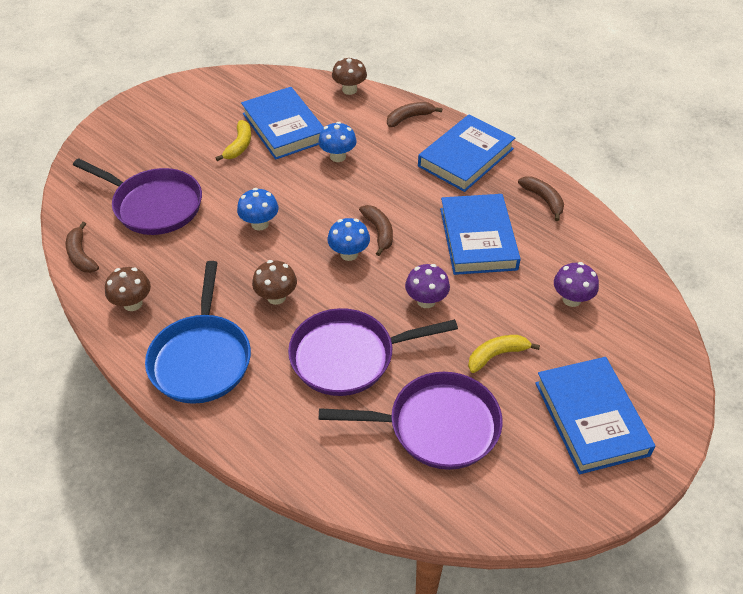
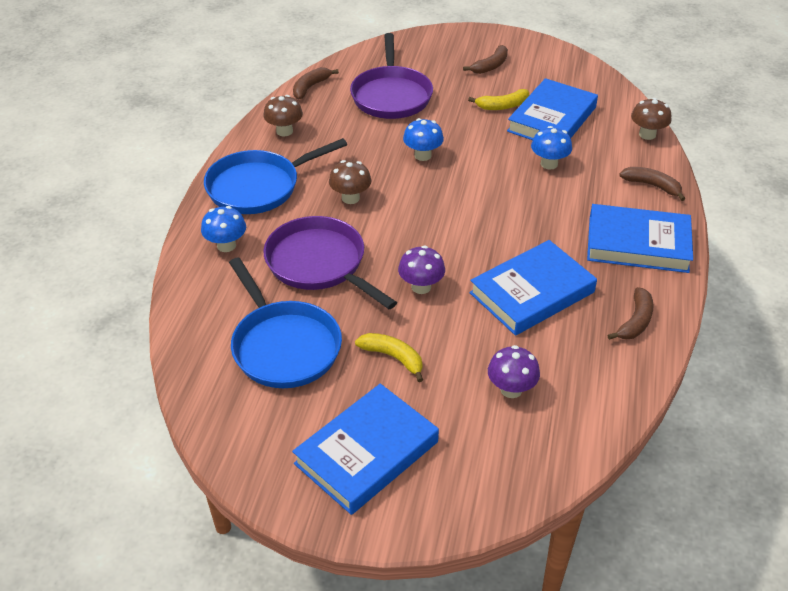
camera: 60 degrees right, 5 degrees down
purple pan [318,372,503,470] -> blue pan [229,258,342,388]
blue mushroom [327,218,370,261] -> blue mushroom moved to [201,206,246,252]
brown banana [359,205,393,256] -> brown banana moved to [463,45,508,74]

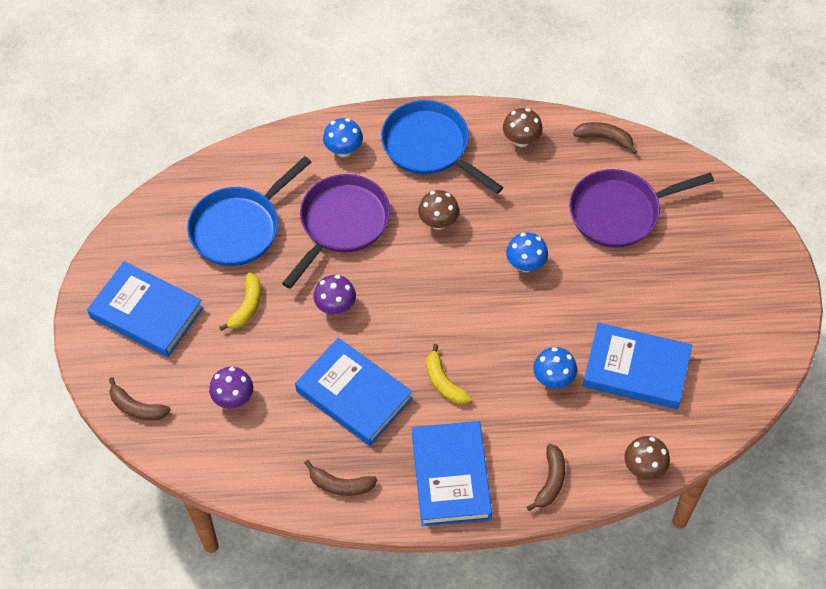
camera: 75 degrees right, 15 degrees up
brown banana [463,45,508,74] -> brown banana moved to [109,377,171,420]
yellow banana [468,89,529,110] -> yellow banana moved to [426,344,472,404]

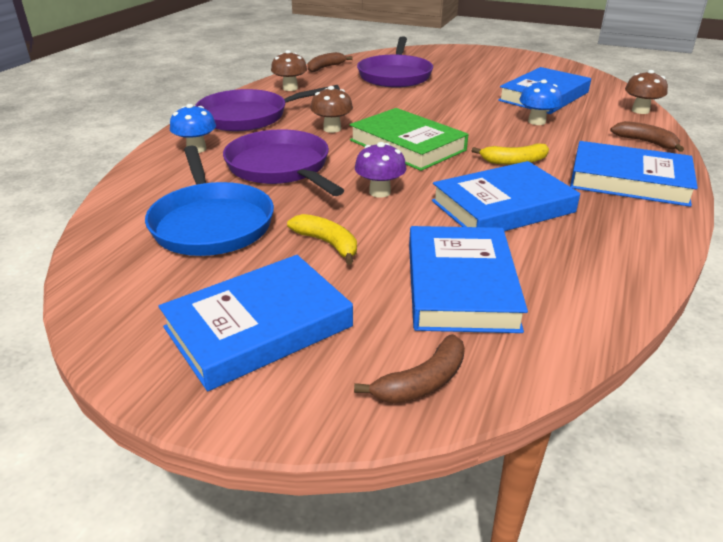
camera: 65 degrees left, 25 degrees down
purple mushroom [209,367,253,408] -> blue book [409,226,528,333]
brown banana [305,460,377,496] -> none
blue pan [381,100,504,194] -> purple pan [195,85,340,131]
blue mushroom [506,232,548,272] -> none
none -> green book [350,108,468,171]

